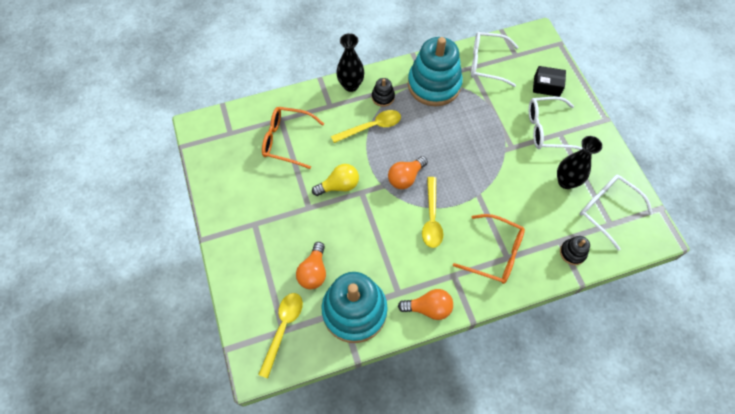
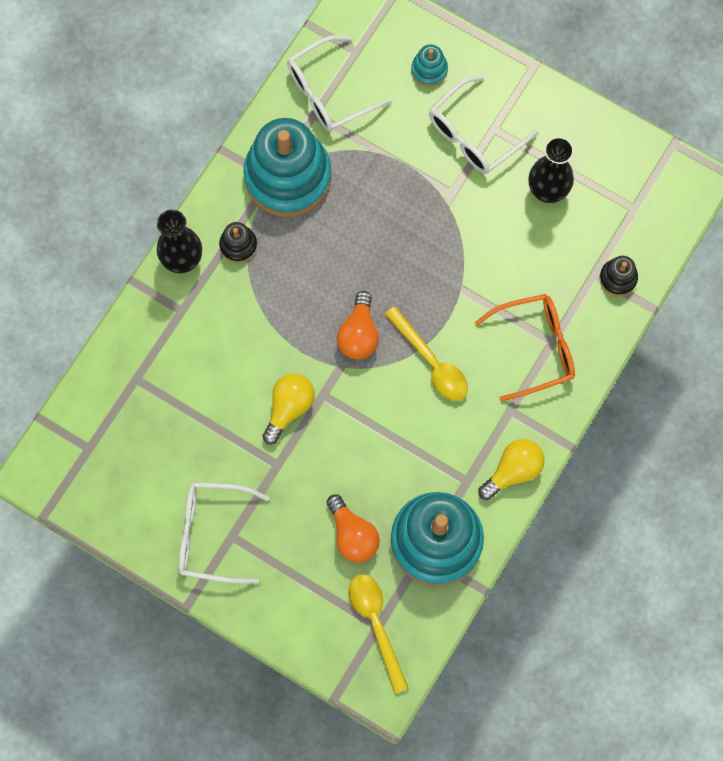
camera: 40 degrees left, 10 degrees up
orange glasses [262,107,324,169] -> none
yellow spoon [331,110,401,143] -> none
orange light bulb [398,289,453,320] -> yellow light bulb [479,439,545,500]
black box [533,66,566,97] -> turquoise stacking toy [411,44,448,87]
white glasses [580,174,653,251] -> white glasses moved to [179,482,270,584]

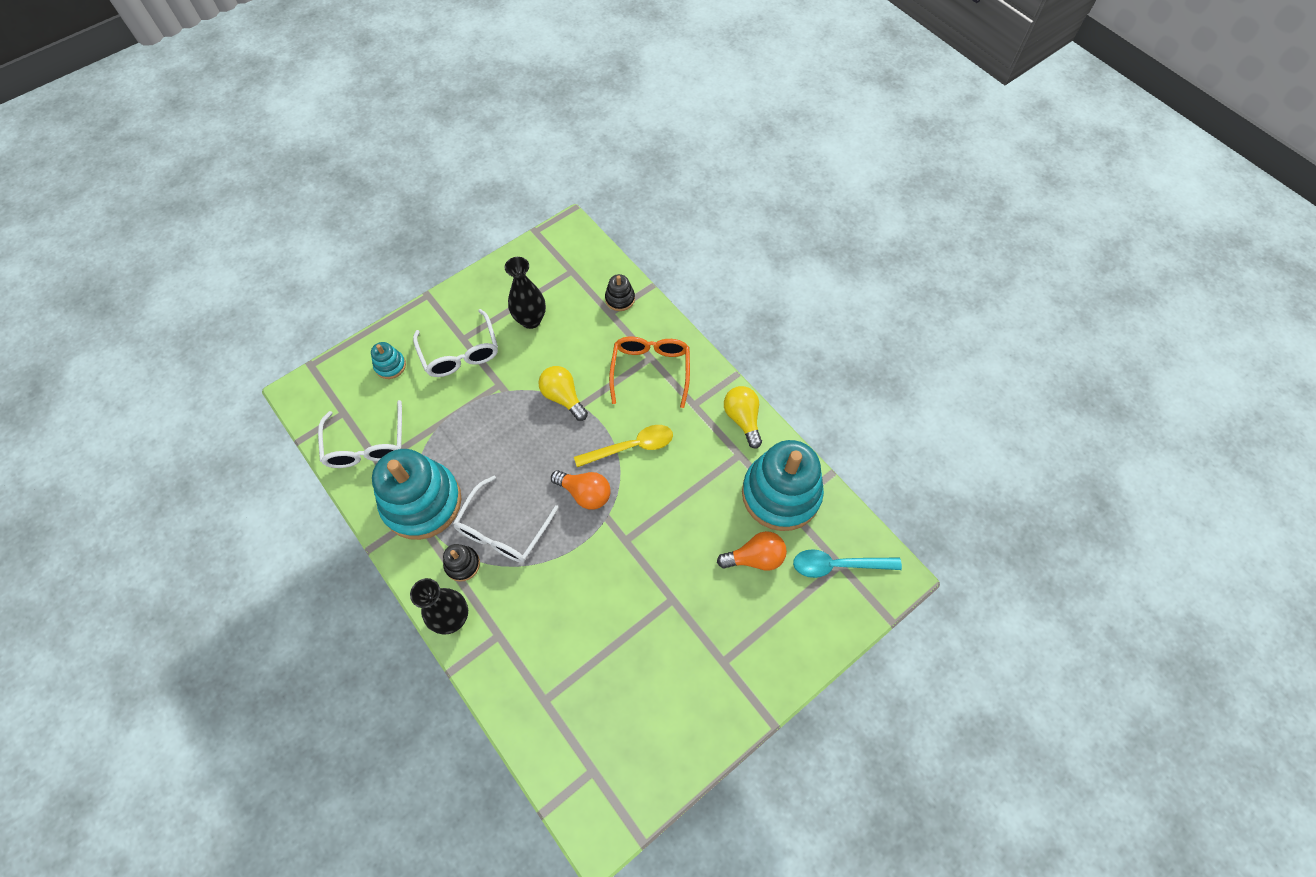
camera: 70 degrees left, 10 degrees down
white glasses [179,482,270,584] -> white glasses moved to [453,476,559,563]
yellow light bulb [262,373,315,445] -> yellow light bulb moved to [539,366,588,421]
yellow spoon [349,574,409,694] -> turquoise spoon [793,549,902,578]

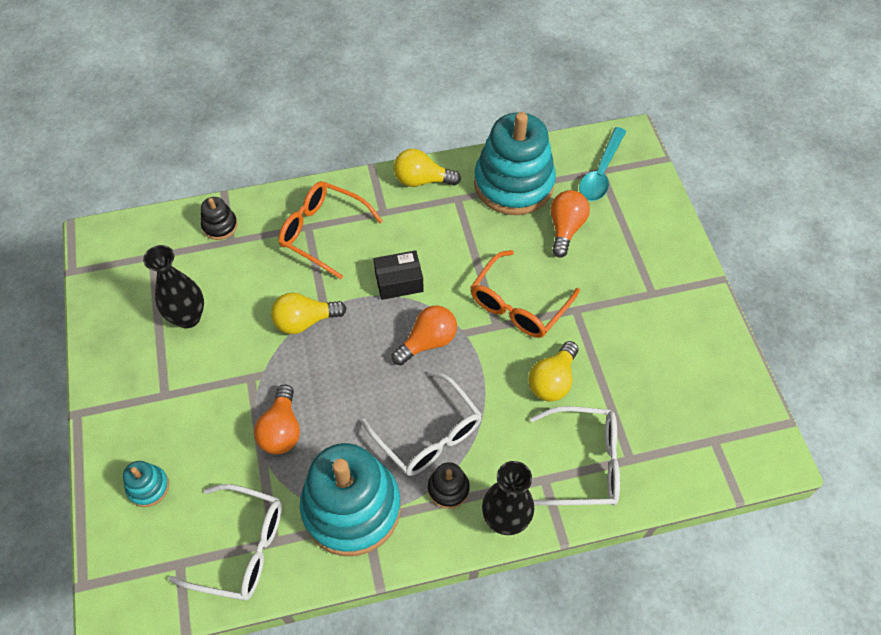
camera: 65 degrees left, 5 degrees down
white glasses [413,309,498,377] -> white glasses moved to [530,406,620,505]
yellow spoon [574,425,673,467] -> black box [373,250,424,300]
none -> orange light bulb [254,385,300,455]
none -> orange glasses [471,250,580,338]
none -> yellow light bulb [528,341,579,402]

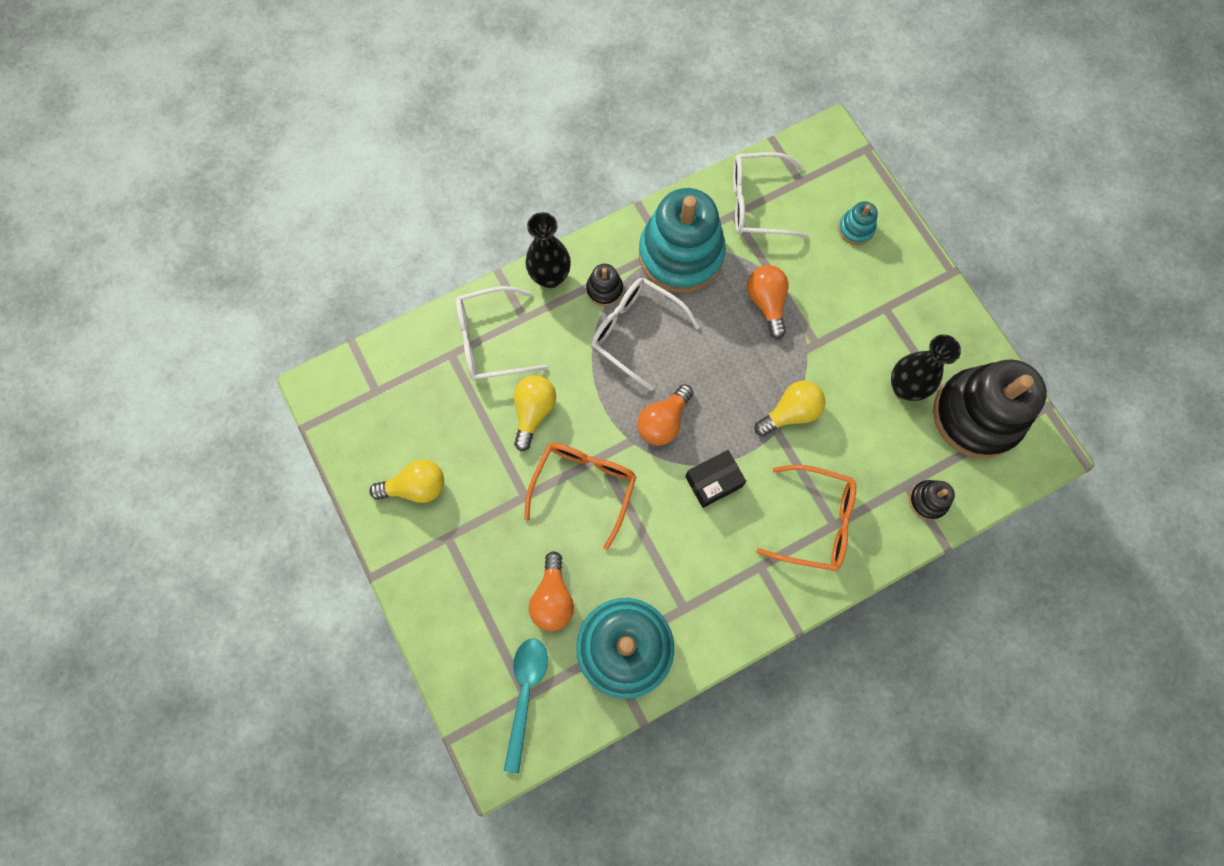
camera: 165 degrees right, 15 degrees up
yellow light bulb [394,149,461,187] -> yellow light bulb moved to [369,459,444,503]
none -> black stacking toy [933,359,1047,458]

